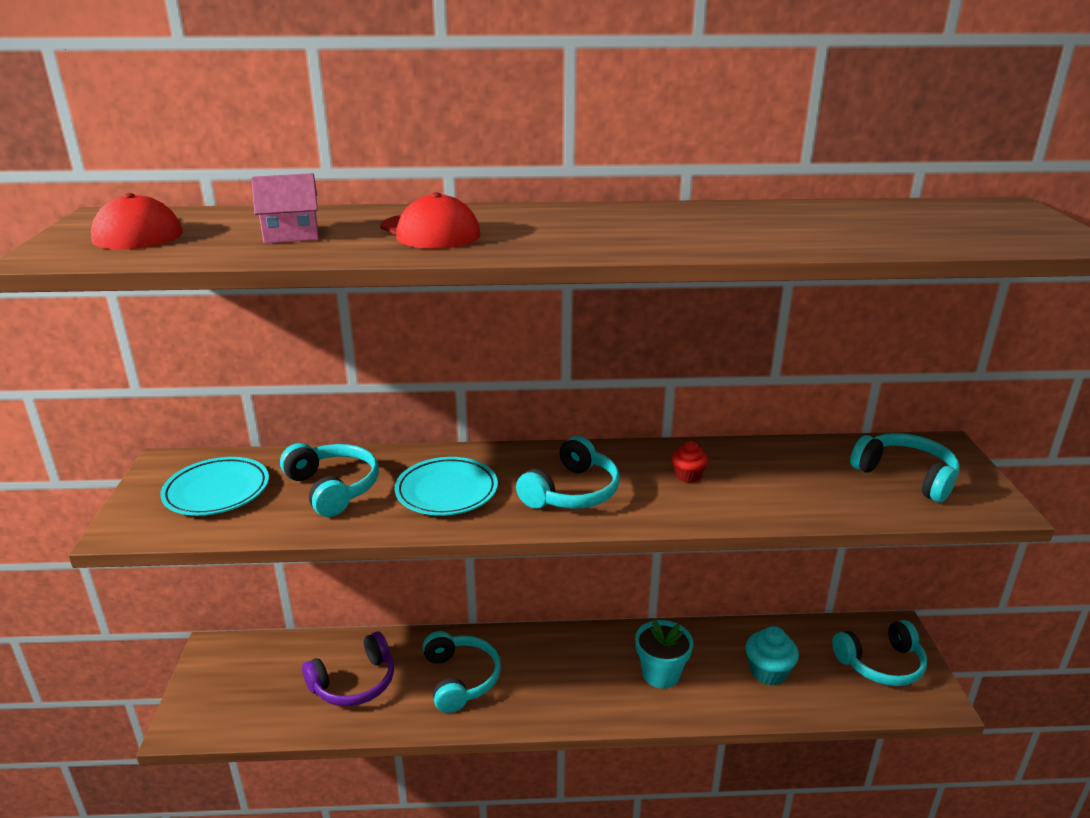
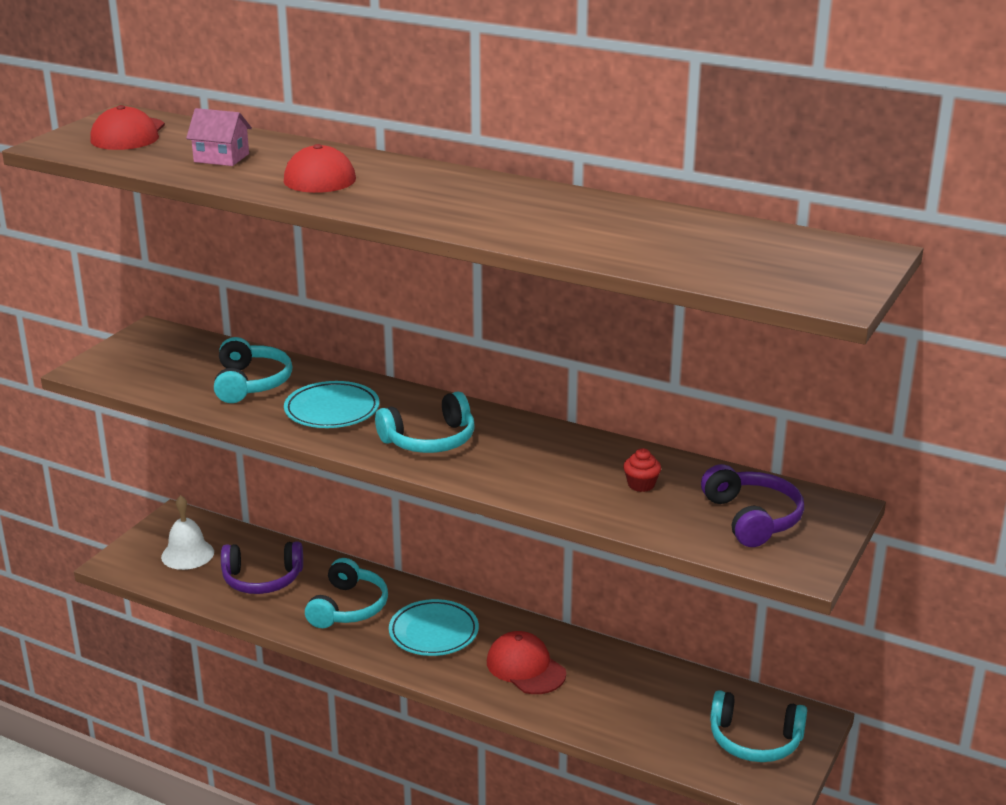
camera: 30 degrees right, 0 degrees up
turquoise plate [160,457,269,516] -> turquoise plate moved to [389,599,479,656]
turquoise flower pot [635,619,693,688] -> red cap [487,631,566,694]
red cupcake [671,441,708,483] -> red cupcake moved to [623,448,661,492]
turquoise cupcake [746,626,799,685] -> none
turquoise headphones [850,433,960,503] -> purple headphones [701,464,804,547]
none -> white bell [161,495,214,570]

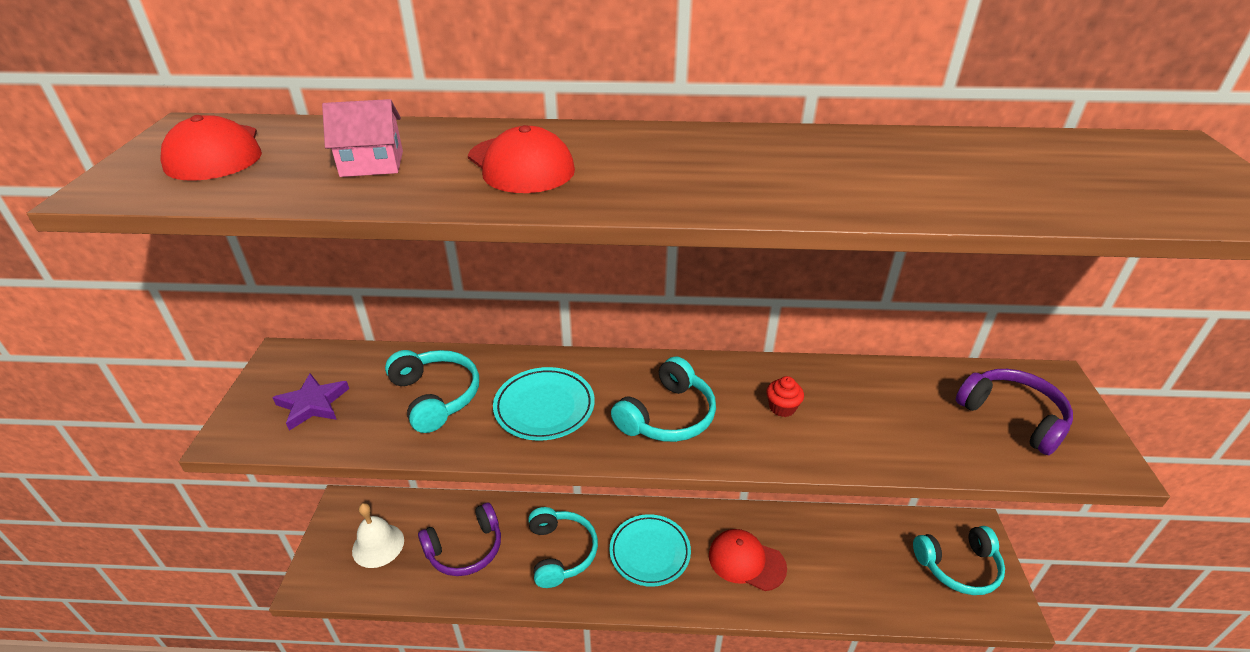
camera: 25 degrees left, 10 degrees up
red cupcake [623,448,661,492] -> red cupcake moved to [767,376,804,417]
none -> purple star [272,373,349,431]

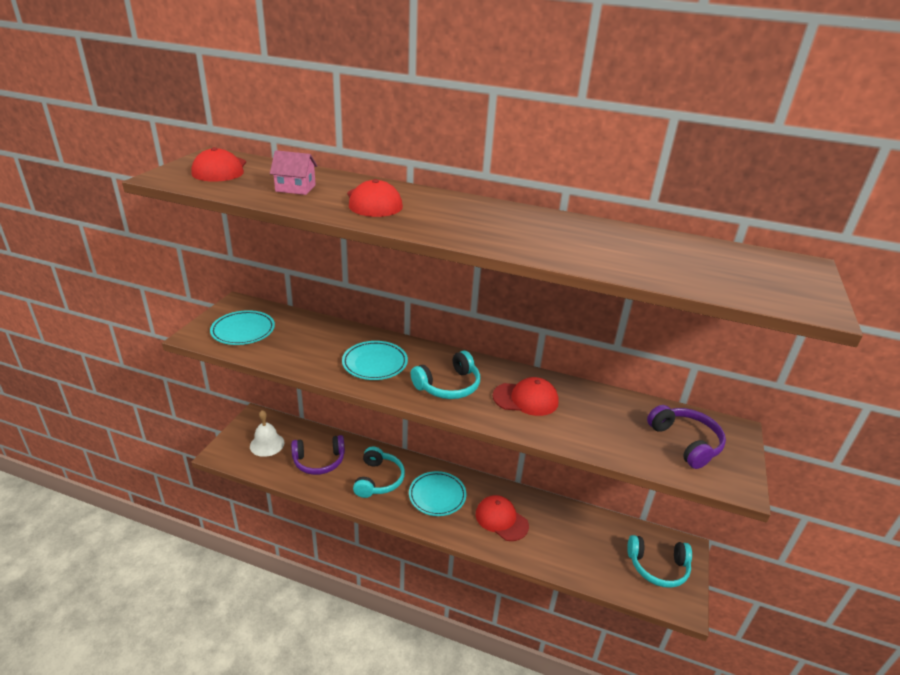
camera: 15 degrees right, 5 degrees down
purple star [272,373,349,431] -> turquoise plate [210,310,275,345]
turquoise headphones [385,350,479,433] -> none
red cupcake [767,376,804,417] -> red cap [493,377,559,416]

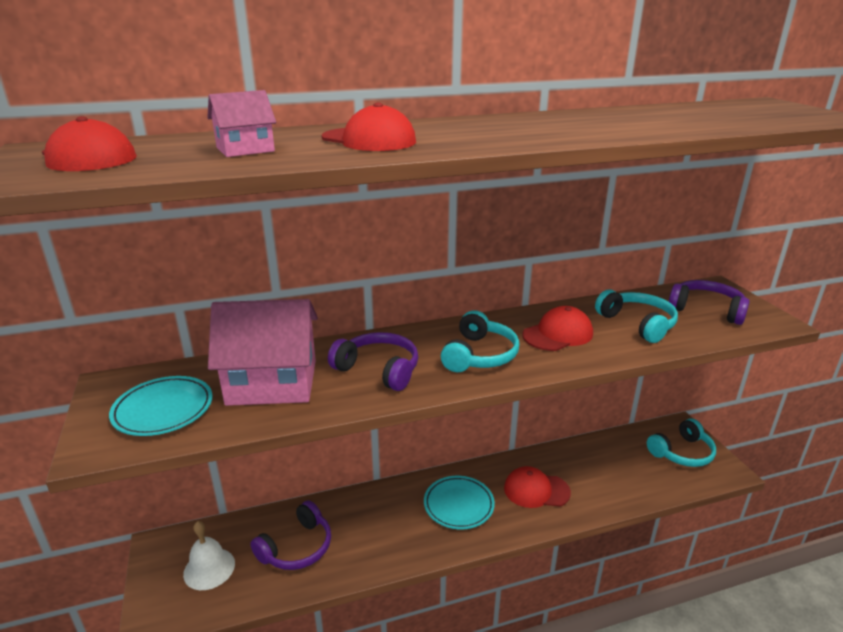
camera: 35 degrees left, 5 degrees down
turquoise plate [342,341,408,380] -> purple headphones [328,332,418,391]
turquoise headphones [353,446,405,498] -> turquoise headphones moved to [595,289,678,343]
none -> pink house [208,299,318,406]

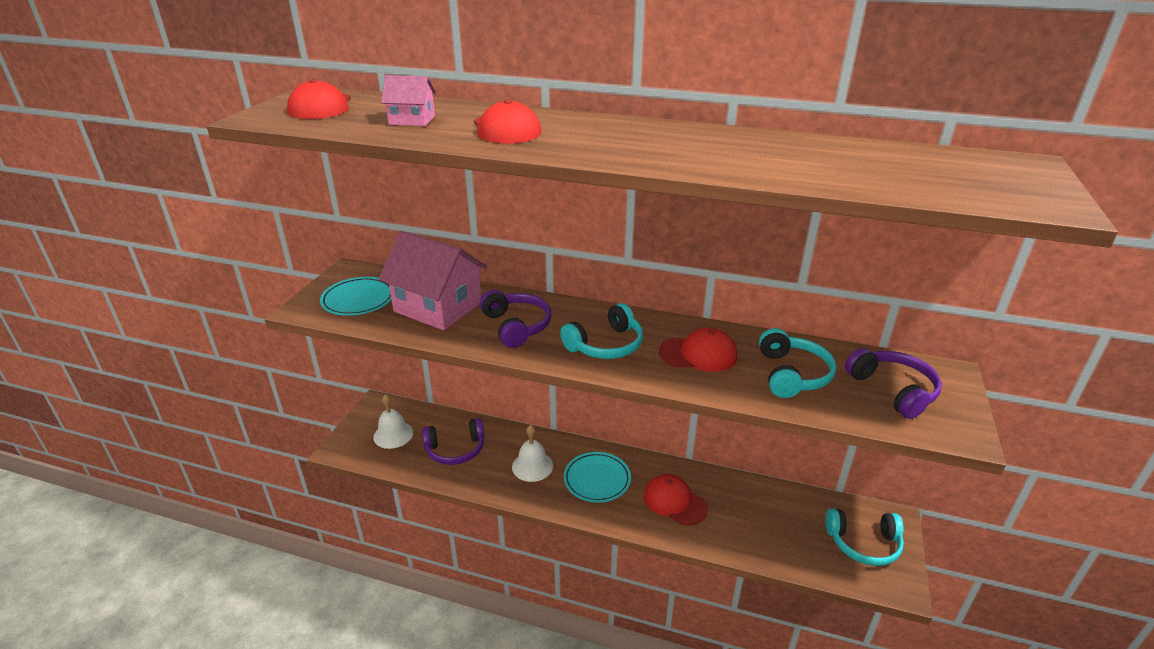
camera: 35 degrees right, 5 degrees up
none -> white bell [512,425,553,482]

